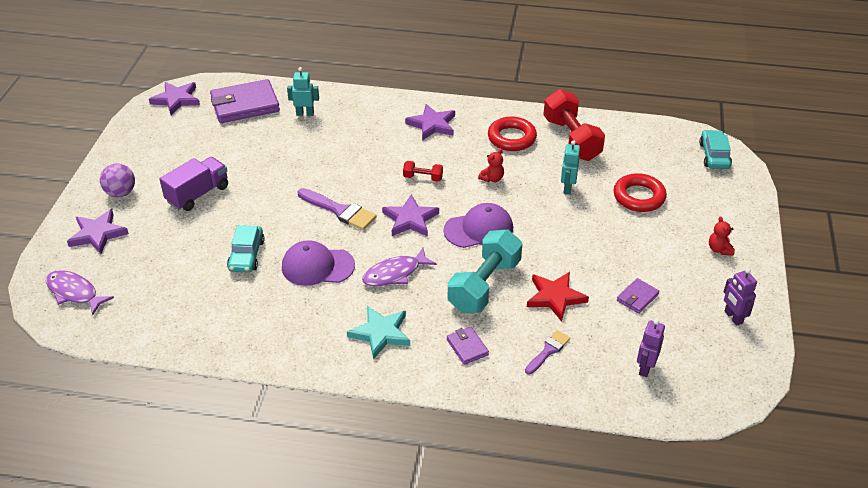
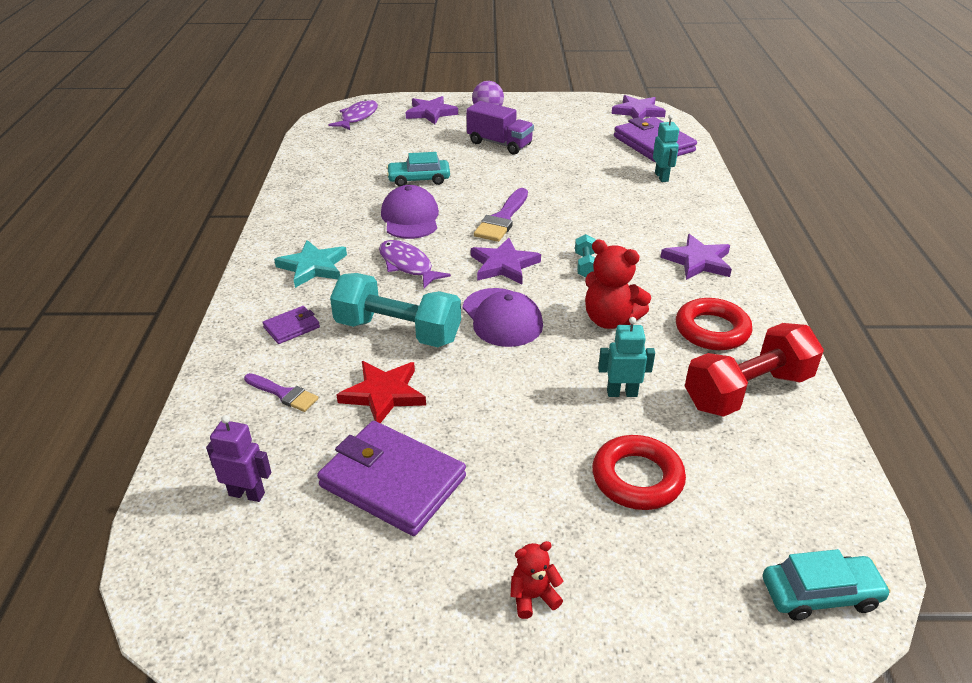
camera: 80 degrees right, 5 degrees down
red dumbbell [403,161,443,182] -> turquoise dumbbell [575,234,596,278]
red teddy bear [478,149,504,182] -> red teddy bear [585,239,651,329], size x1.82
purple wallet [617,278,659,314] -> purple wallet [317,421,466,536], size x2.08
purple robot [724,268,757,326] -> none

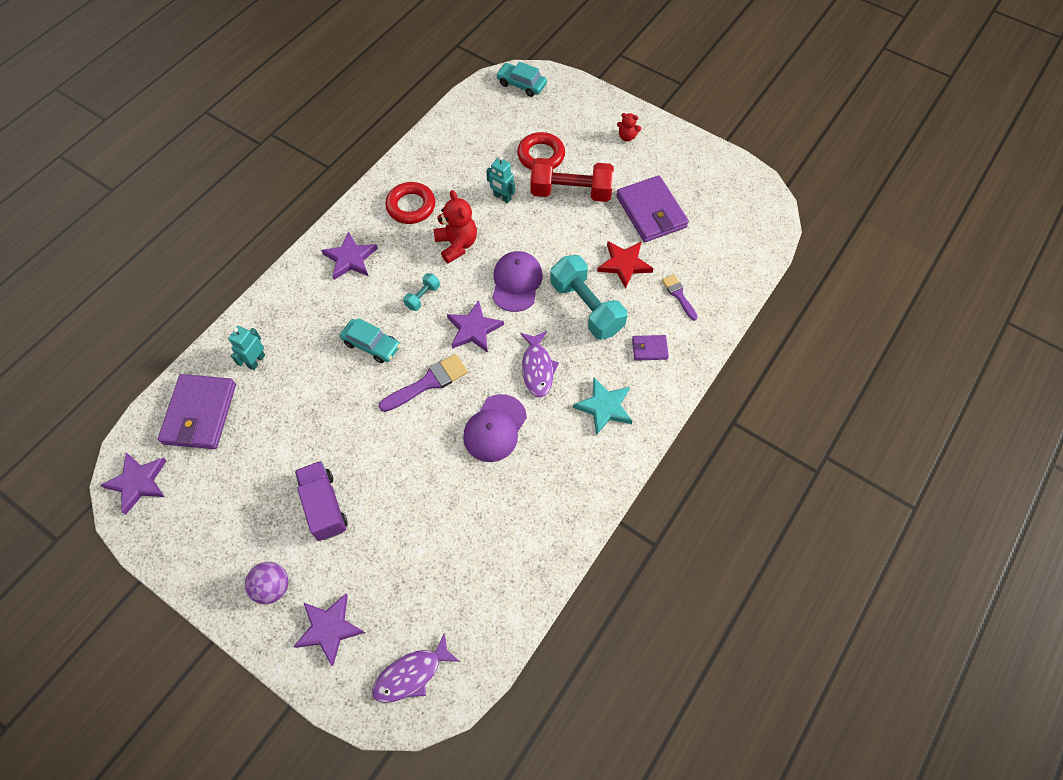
camera: 145 degrees left, 25 degrees up
purple robot [206,415,271,502] -> none
turquoise car [386,152,450,187] -> turquoise car moved to [340,318,400,363]
red dumbbell [685,323,824,417] -> red dumbbell moved to [530,158,614,202]

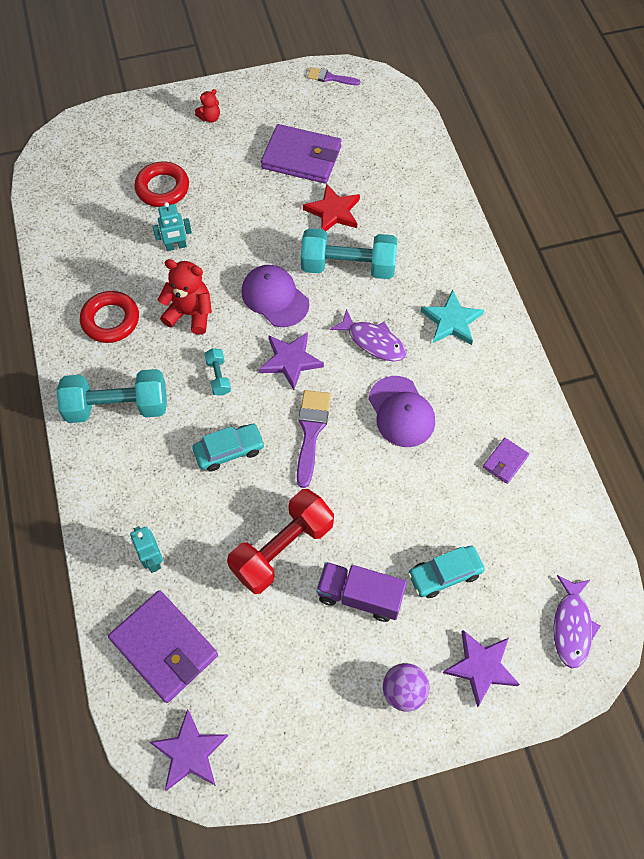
camera: 50 degrees left, 0 degrees up
purple star [321,231,378,280] -> turquoise dumbbell [57,369,167,423]
turquoise car [496,62,547,97] -> turquoise car moved to [408,545,485,598]
red dumbbell [530,158,614,202] -> red dumbbell moved to [227,489,334,594]
purple wallet [632,335,669,361] -> purple wallet moved to [483,438,529,484]
purple brush [662,274,698,321] -> purple brush moved to [307,67,360,85]

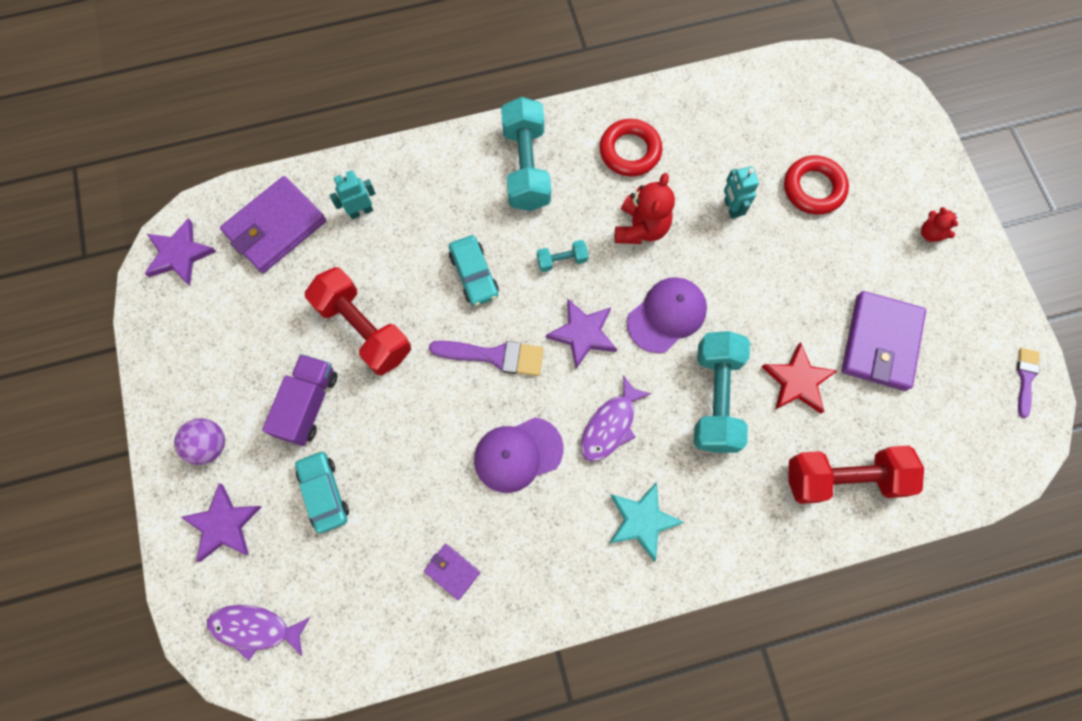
camera: 90 degrees right, 10 degrees up
none -> red dumbbell [788,446,924,504]

